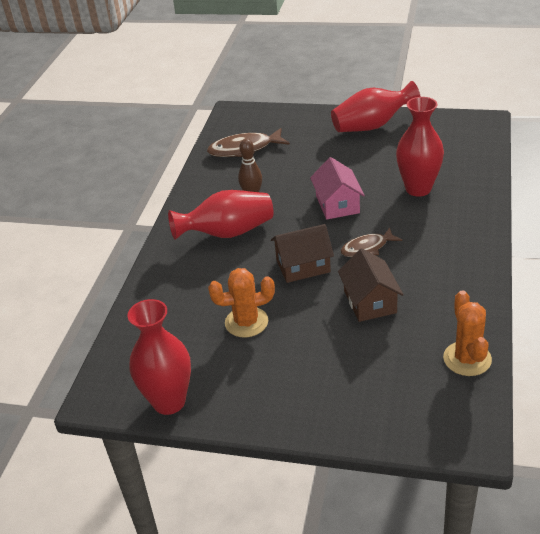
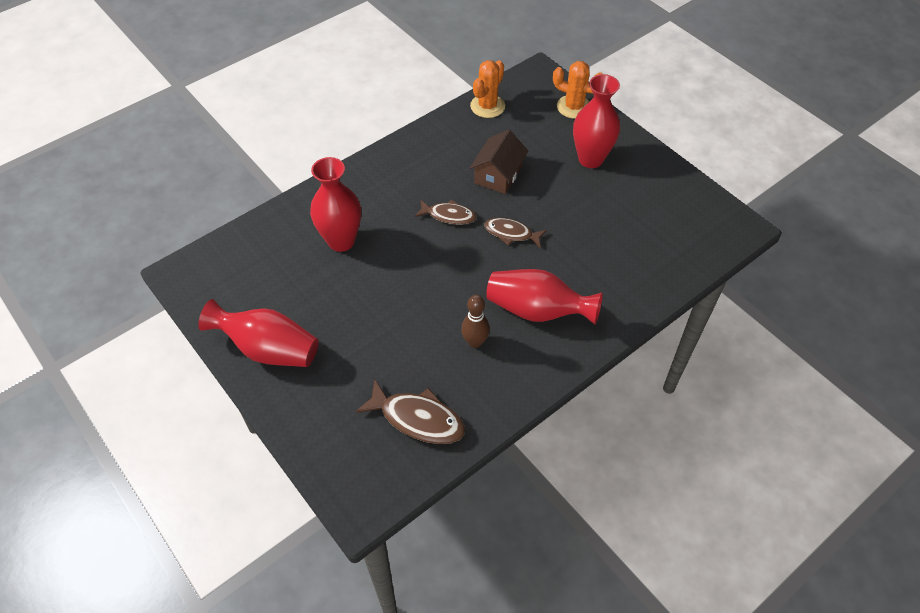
camera: 145 degrees left, 15 degrees up
red vase [127,299,191,415] -> red vase moved to [573,74,620,168]
orange cactus [208,268,275,338] -> orange cactus moved to [553,61,602,119]
brown house [271,224,334,283] -> brown fish [484,218,547,247]
pink house [310,157,365,220] -> none

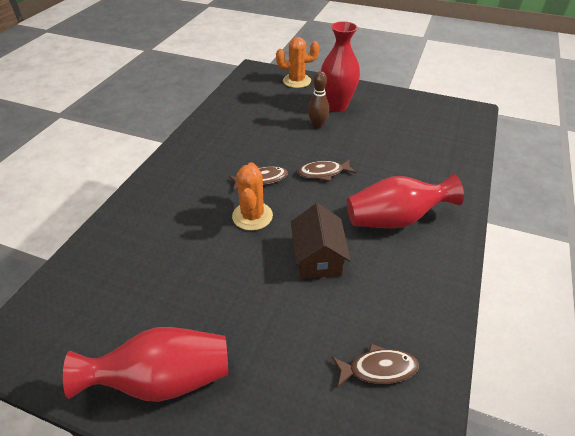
camera: 30 degrees left, 10 degrees down
red vase [310,157,361,252] -> none
brown fish [355,379,465,444] -> brown fish [332,344,419,388], size x0.65
brown bowling pin [461,295,490,348] -> brown bowling pin moved to [308,71,329,128]
orange cactus [470,60,505,118] -> orange cactus moved to [232,162,273,231]
brown house [470,130,528,194] -> brown house moved to [291,203,351,279]

